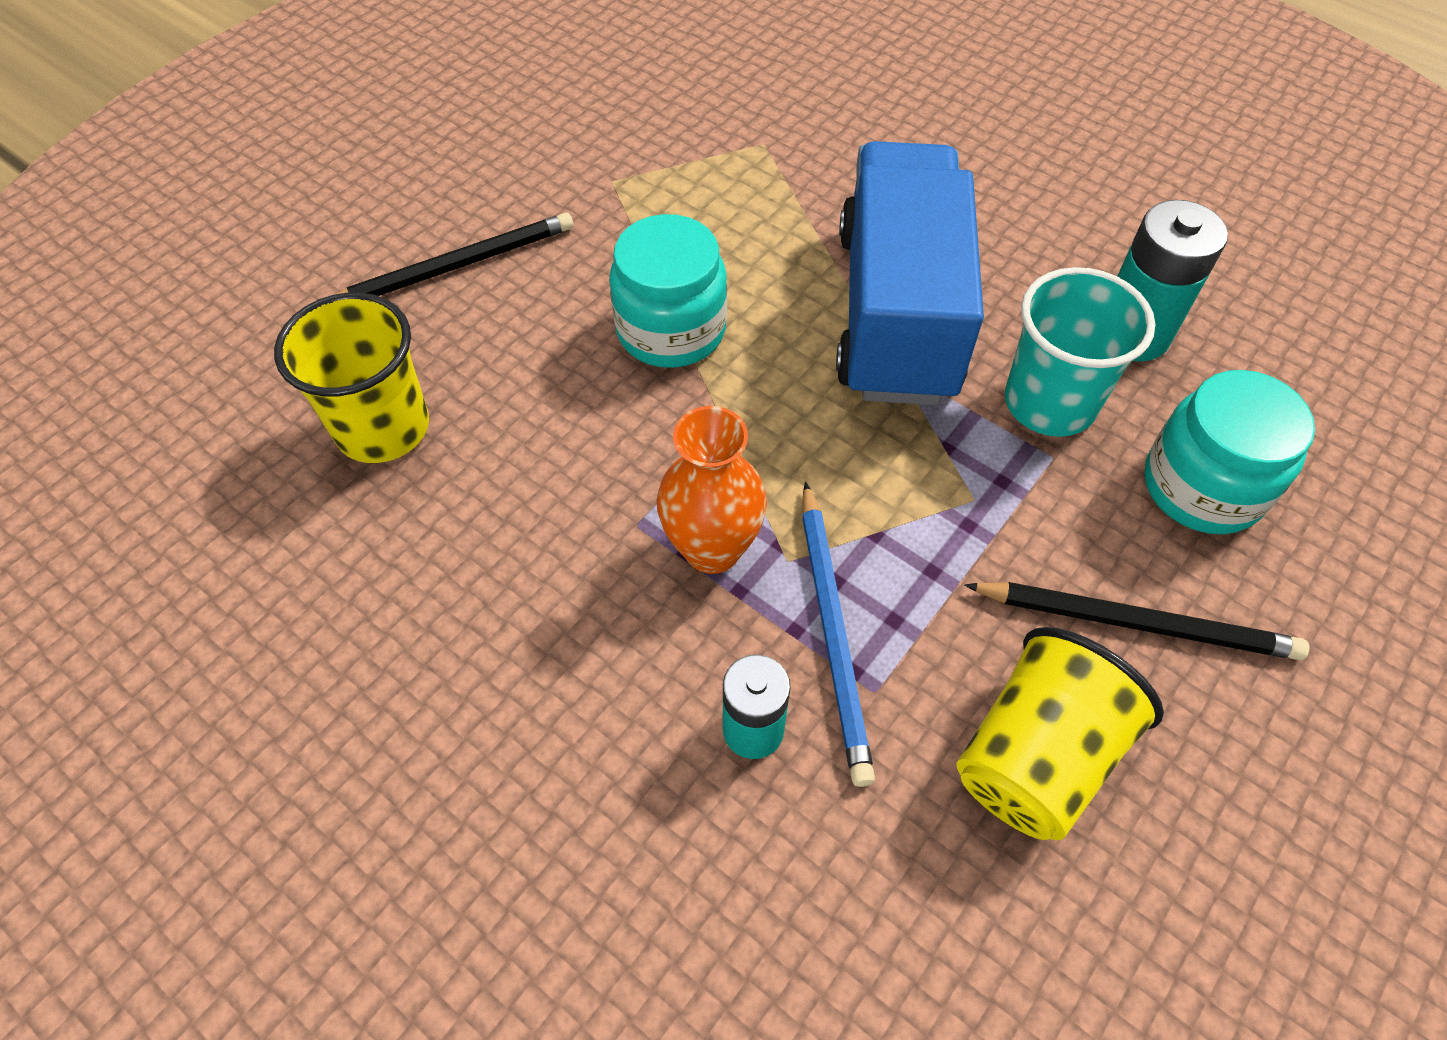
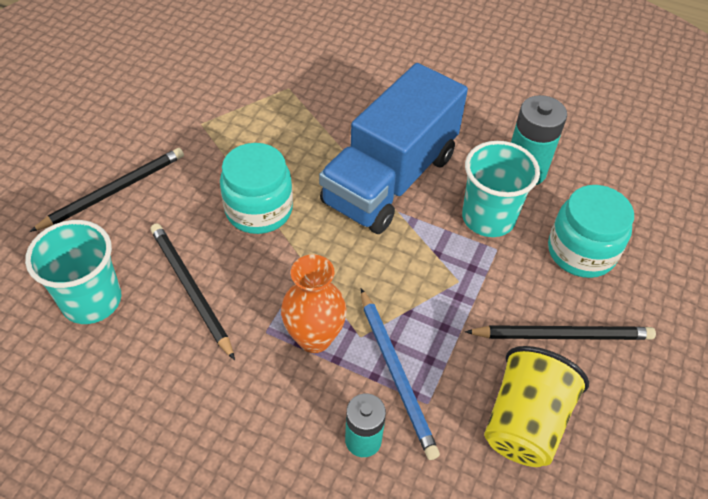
camera: 15 degrees left, 5 degrees down
yellow cup [274,293,429,463] -> turquoise cup [25,220,121,324]
blue truck [836,141,984,405] -> blue truck turned 135 degrees counterclockwise [319,63,468,234]
none -> black pencil [150,223,235,360]

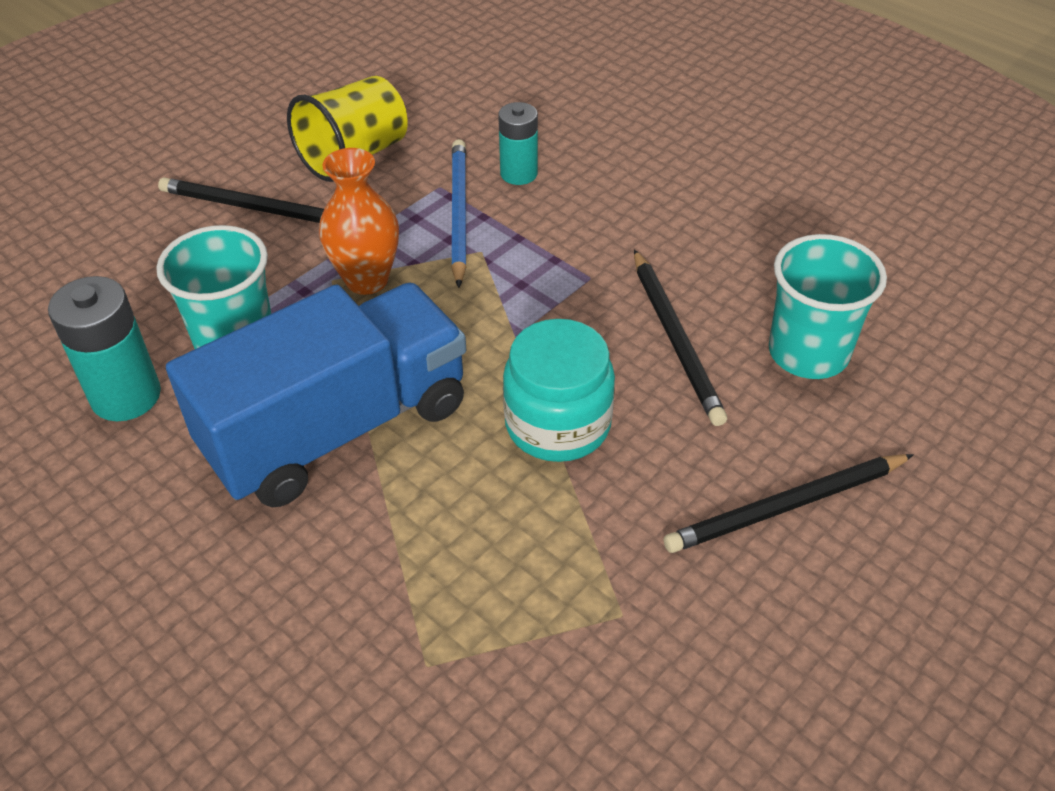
camera: 160 degrees left, 5 degrees down
orange vase [281,254,347,353] -> orange vase moved to [319,148,399,295]
turquoise jar [548,185,634,278] -> none

